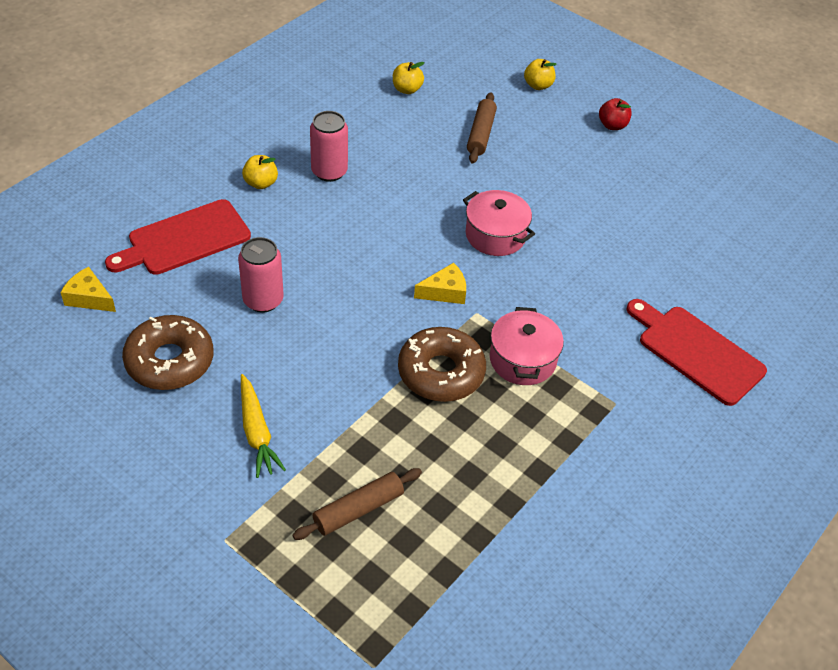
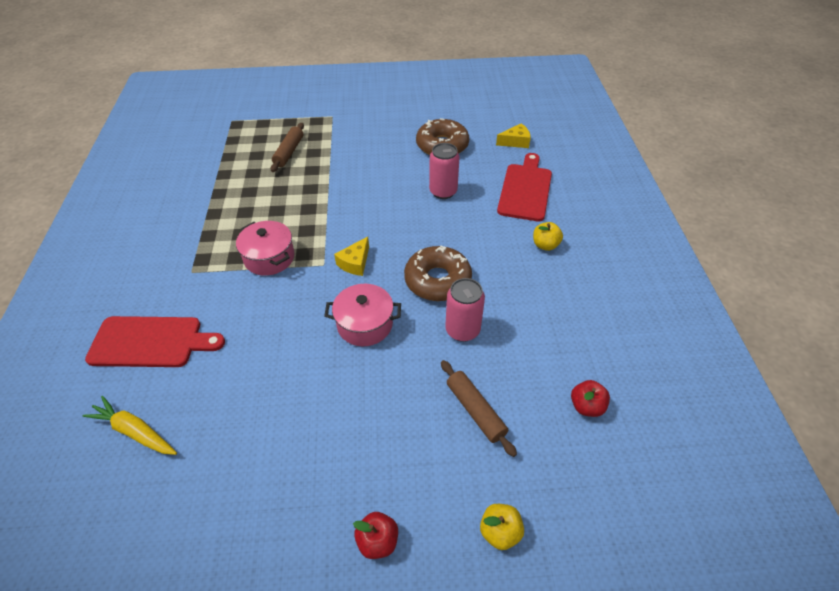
camera: 140 degrees right, 0 degrees up
yellow carrot [241,374,286,478] -> yellow carrot moved to [82,396,177,455]
pink can [310,111,348,182] -> pink can moved to [445,278,485,342]
yellow apple [393,62,425,94] -> red apple [571,380,610,417]
brown donut [398,327,486,402] -> brown donut moved to [404,245,472,301]

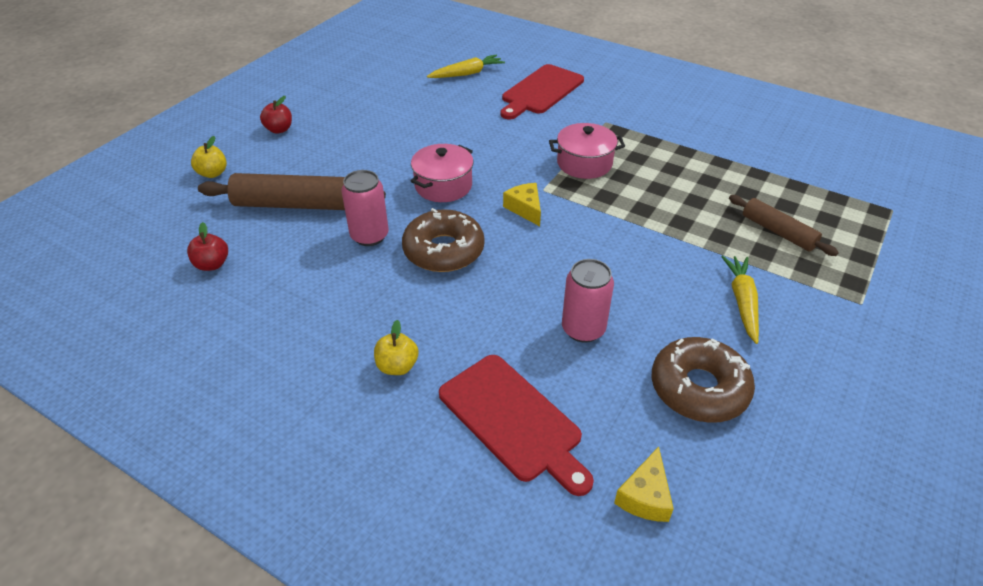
camera: 125 degrees right, 5 degrees down
brown rolling pin [441,360,517,457] -> brown rolling pin [198,173,386,210], size x1.62
none -> yellow carrot [721,256,759,344]

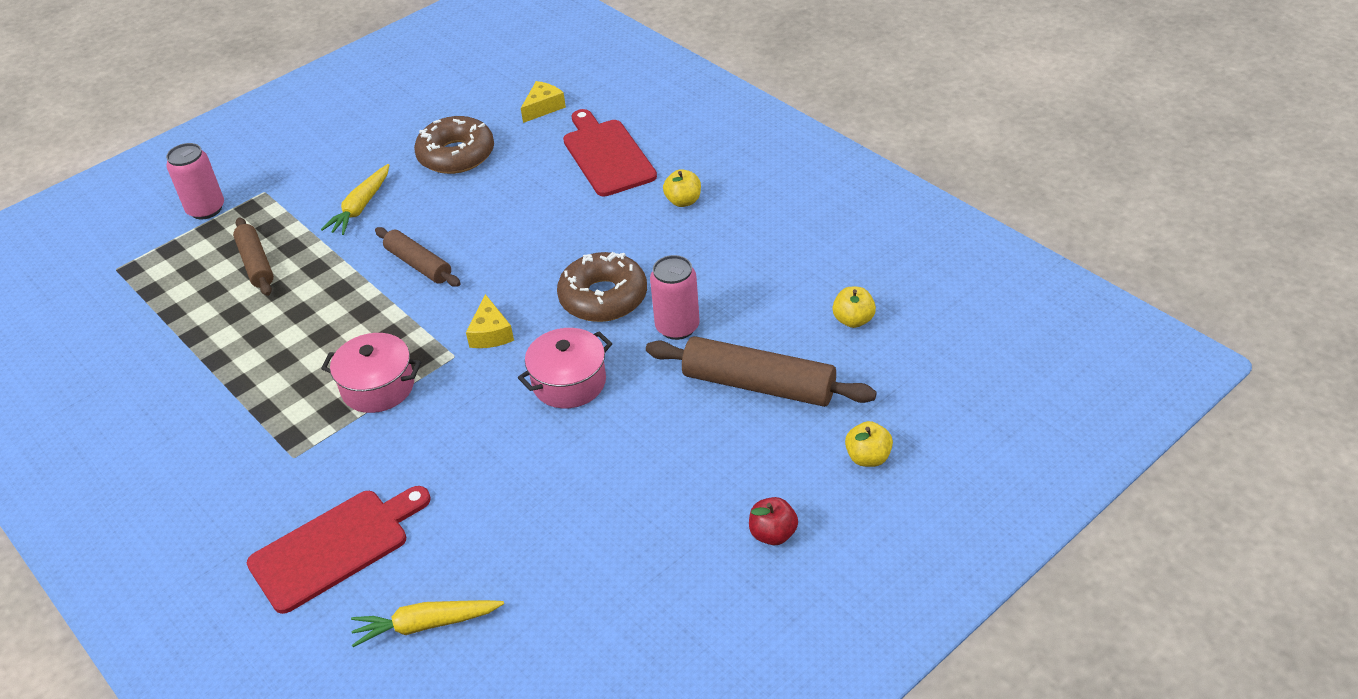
camera: 160 degrees left, 0 degrees up
red apple [187,222,228,271] -> yellow apple [832,287,876,328]
pink can [562,259,614,343] -> pink can moved to [166,143,224,220]
none -> brown rolling pin [375,227,461,287]

